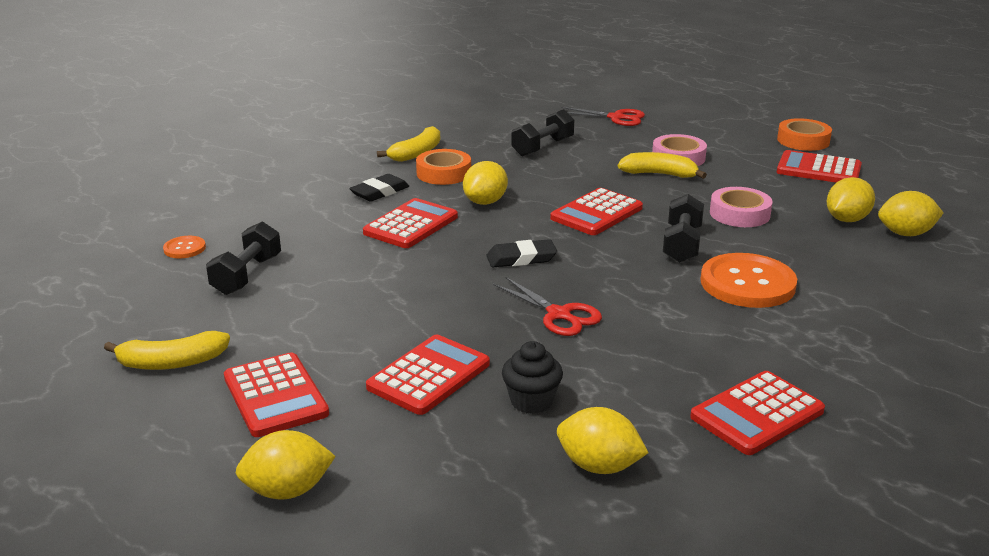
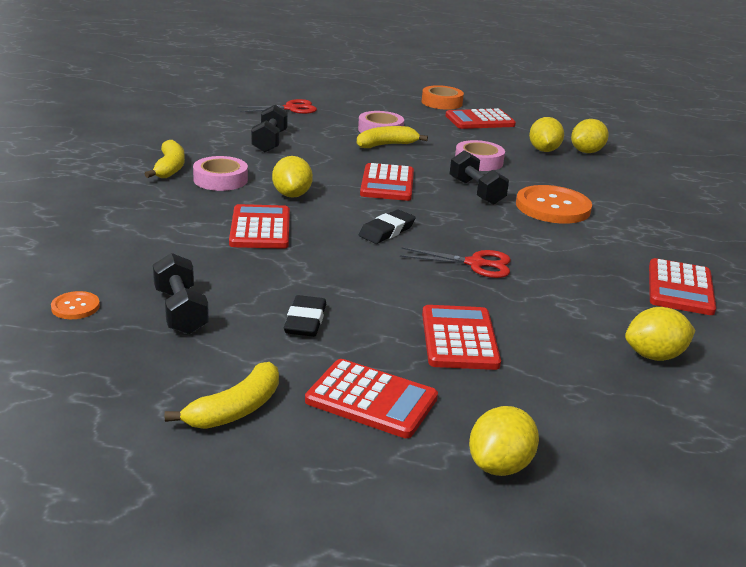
camera: 40 degrees left, 0 degrees up
black eraser [349,174,409,202] -> black eraser moved to [284,295,326,337]
orange tape [416,149,471,185] -> pink tape [193,156,248,191]
black cupcake [502,341,563,414] -> none

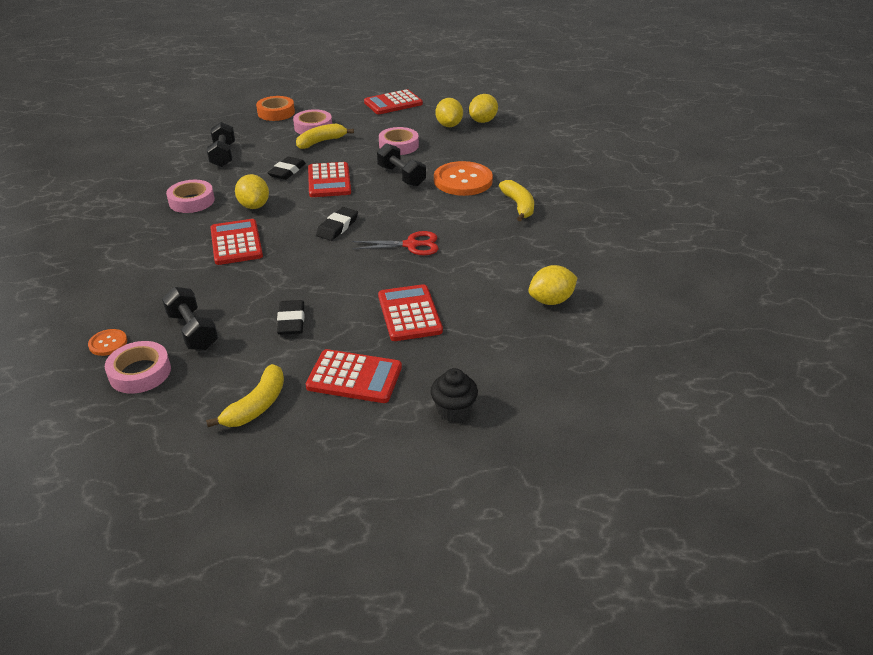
camera: 10 degrees left, 10 degrees up
yellow banana [145,140,185,178] -> yellow banana moved to [499,180,534,221]
red scissors [238,99,317,114] -> none
orange tape [422,85,464,110] -> orange tape moved to [256,96,295,121]
yellow lemon [469,406,539,476] -> black cupcake [431,368,478,422]
red calculator [649,258,716,315] -> none
none -> pink tape [105,341,171,394]
none -> black eraser [267,157,306,180]

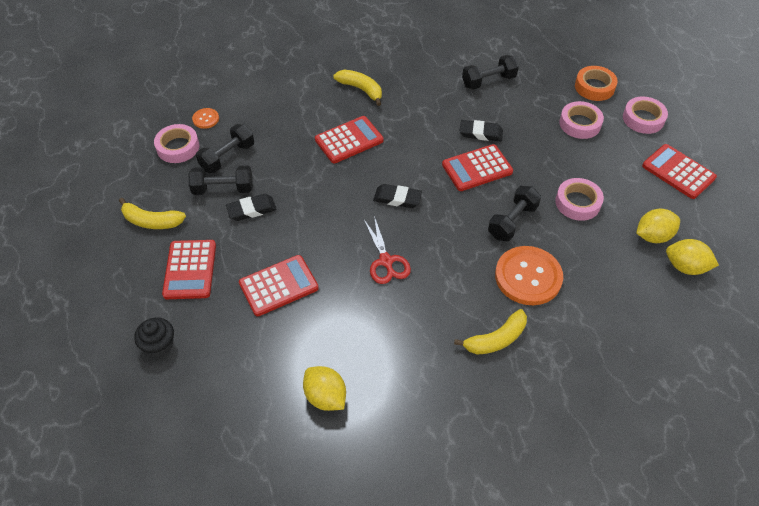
camera: 75 degrees right, 15 degrees up
pink tape [166,180,215,213] -> pink tape moved to [623,96,668,134]
yellow lemon [235,174,269,209] -> none
yellow banana [296,124,354,149] -> yellow banana moved to [333,70,382,106]
none -> black dumbbell [189,166,253,195]

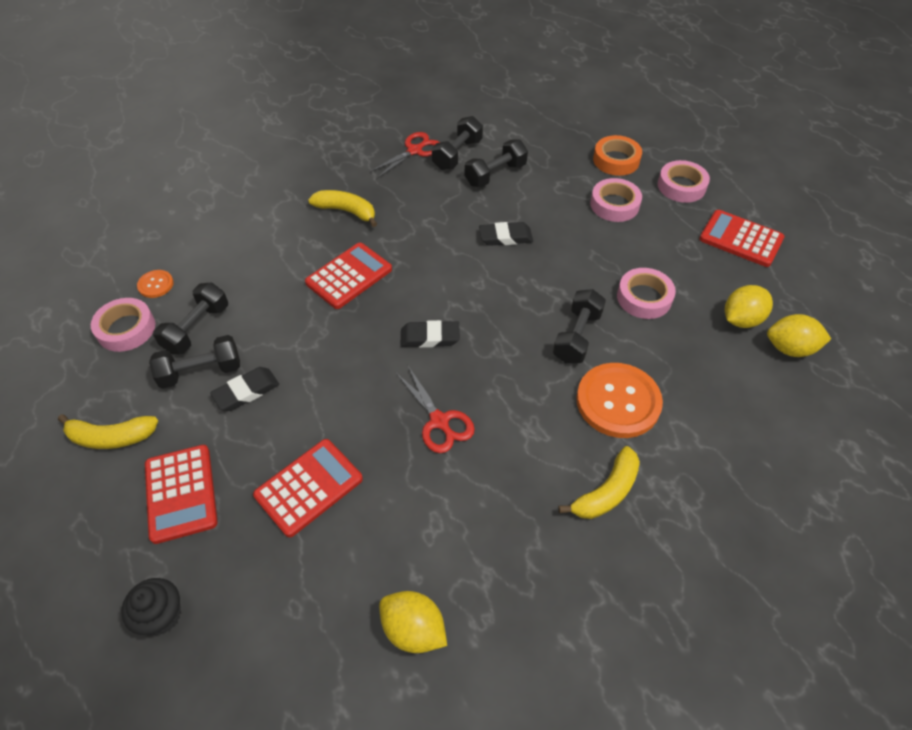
camera: 15 degrees left, 0 degrees up
red calculator [442,144,513,191] -> none
none -> red scissors [369,132,440,178]
none -> black dumbbell [432,116,483,170]

